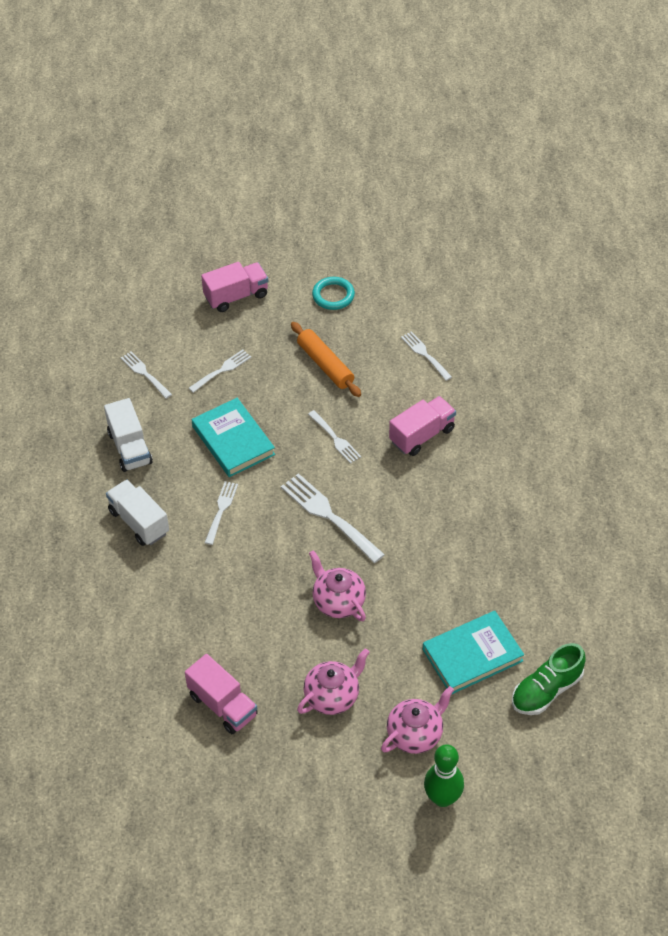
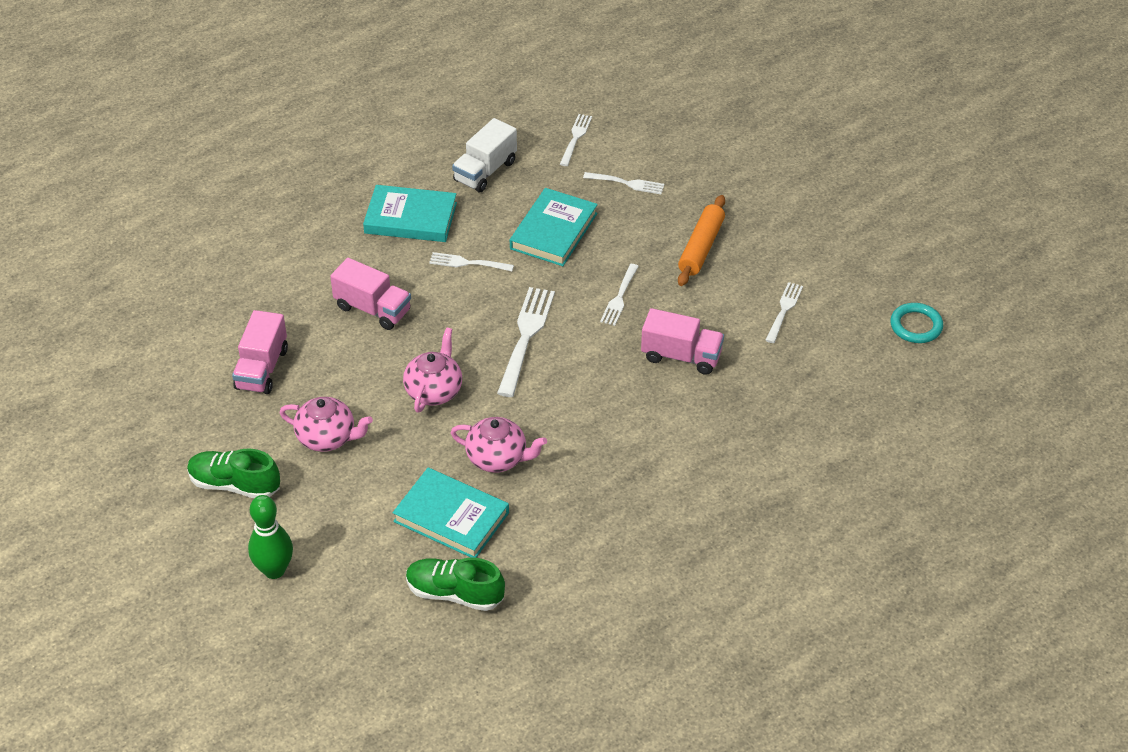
camera: 55 degrees right, 5 degrees down
white truck [106,480,169,546] -> turquoise book [363,185,457,242]
pink truck [201,262,268,312] -> pink truck moved to [330,258,411,330]
white fork [205,481,238,545] -> white fork turned 150 degrees counterclockwise [429,252,514,271]
turquoise ring [312,277,355,310] -> turquoise ring moved to [890,303,943,343]
pink teapot [381,686,454,754] -> pink teapot moved to [451,417,547,473]
none -> green shoe [187,449,280,498]

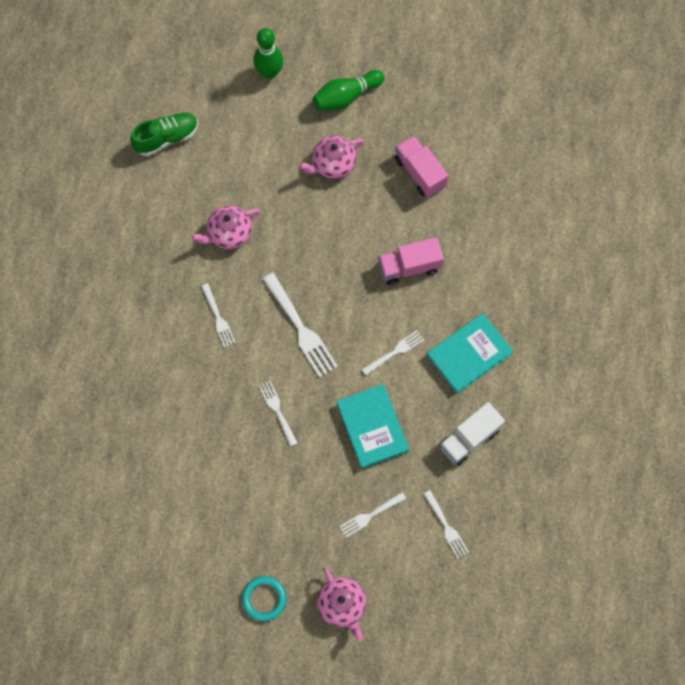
camera: 135 degrees right, 25 degrees up
green shoe [187,449,280,498] -> green bowling pin [313,70,384,110]
turquoise book [393,468,509,558] -> none
pink teapot [403,327,462,412] -> pink teapot moved to [317,567,366,641]
white truck [452,118,517,192] -> white truck turned 120 degrees counterclockwise [440,402,505,466]
pink truck [641,308,724,375] -> none
orange rolling pin [678,195,725,286] -> none
white fork [765,282,803,343] -> white fork moved to [201,283,236,348]
turquoise ring [890,303,943,343] -> turquoise ring moved to [242,576,286,622]

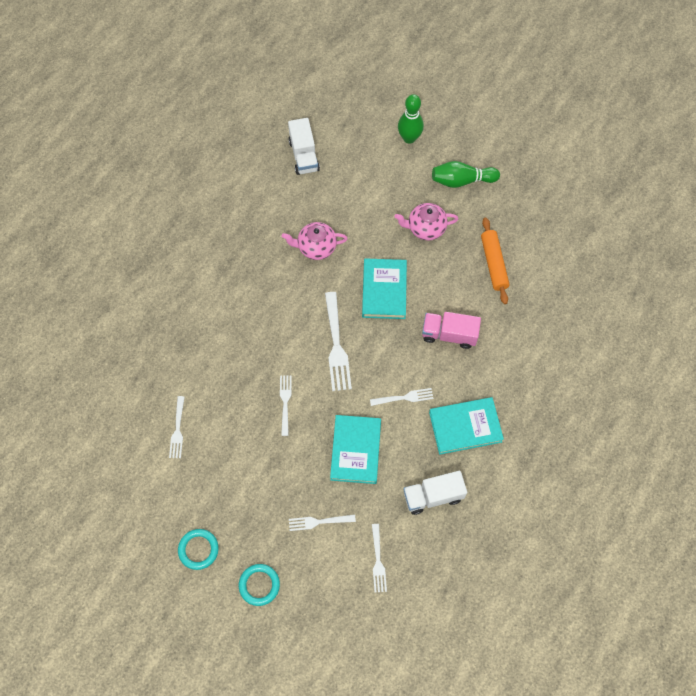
camera: 25 degrees right, 5 degrees down
green shoe [130,113,198,156] -> white truck [288,118,320,175]
white fork [201,283,236,348] -> white fork moved to [169,396,185,458]
pink teapot [317,567,366,641] -> turquoise ring [239,564,280,606]
pink truck [394,135,449,197] -> orange rolling pin [481,218,510,304]
none -> turquoise book [362,258,407,319]

